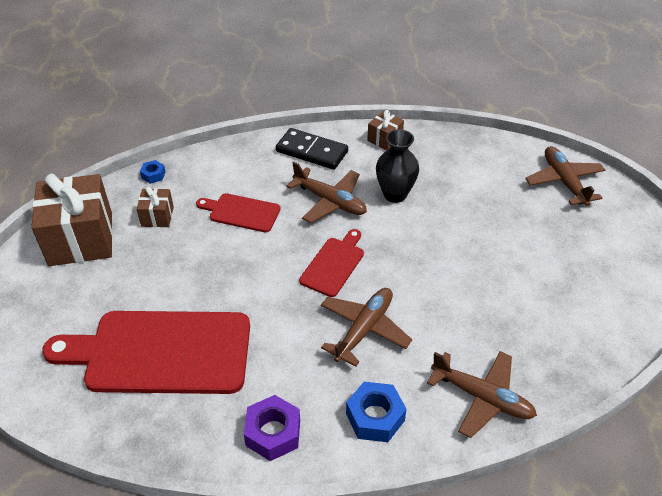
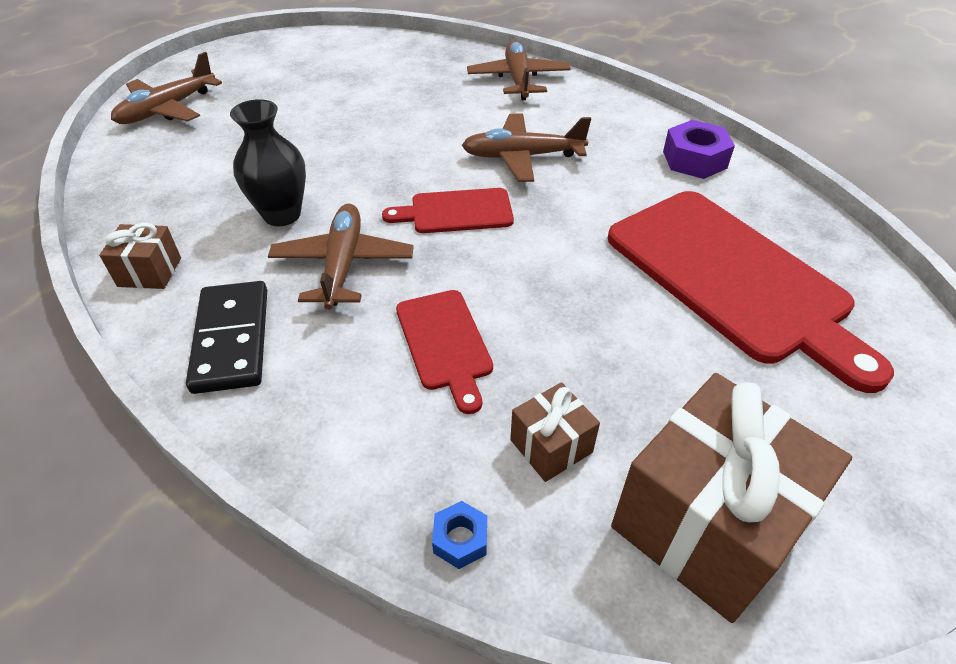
camera: 125 degrees left, 0 degrees up
blue nut [346,382,407,442] -> none

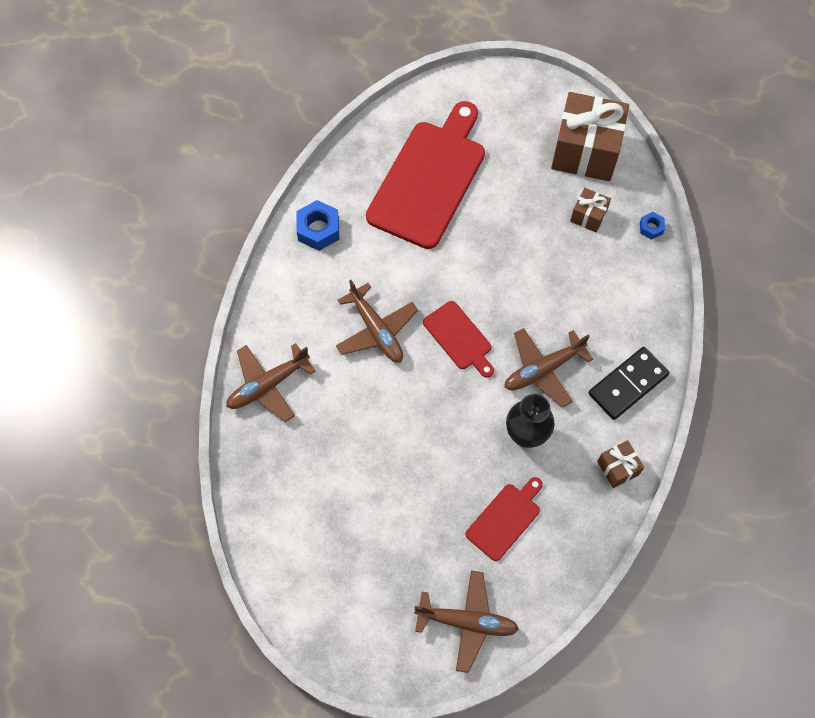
camera: 120 degrees left, 20 degrees up
red cutting board [396,290,493,414] -> red cutting board moved to [466,477,543,561]
purple nut [663,120,735,179] -> blue nut [296,200,339,251]

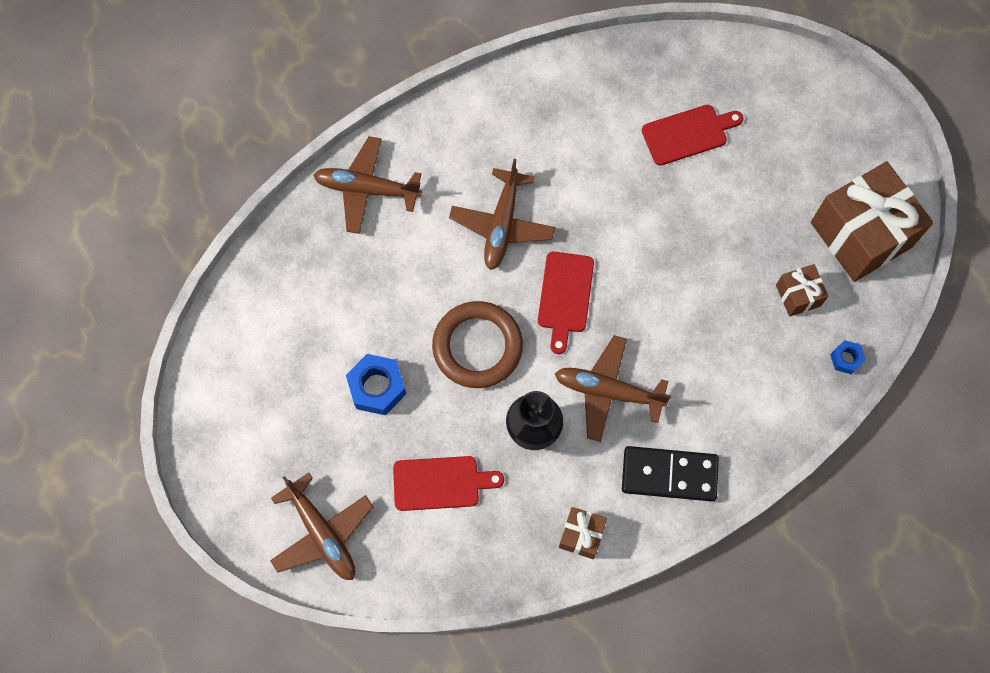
camera: 45 degrees right, 5 degrees up
blue nut [296,200,339,251] -> blue nut moved to [346,354,406,415]
red cutting board [366,101,485,249] -> red cutting board [642,105,743,165], size x0.49
none -> brown ring [432,301,523,388]

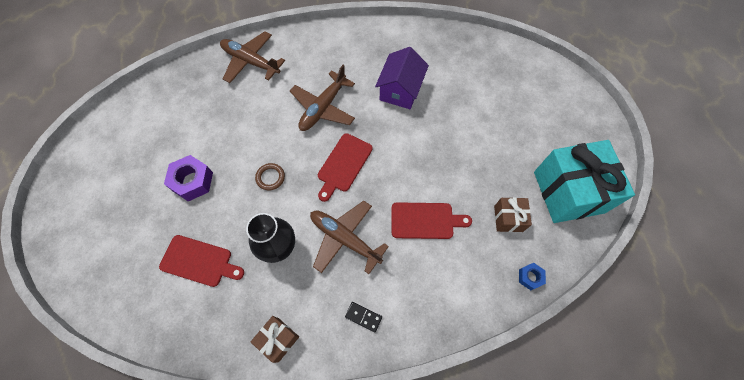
camera: 20 degrees right, 5 degrees down
brown plane [270,472,374,580] -> none
blue nut [346,354,406,415] -> purple nut [164,155,213,201]
brown ring [432,301,523,388] -> brown ring [255,163,285,190], size x0.45
black domino [622,446,719,502] -> black domino [345,302,382,332], size x0.45
red cutting board [642,105,743,165] -> red cutting board moved to [391,202,472,239]
brown gift [811,161,933,282] -> turquoise gift [534,140,635,223]
none -> purple house [375,47,429,109]

